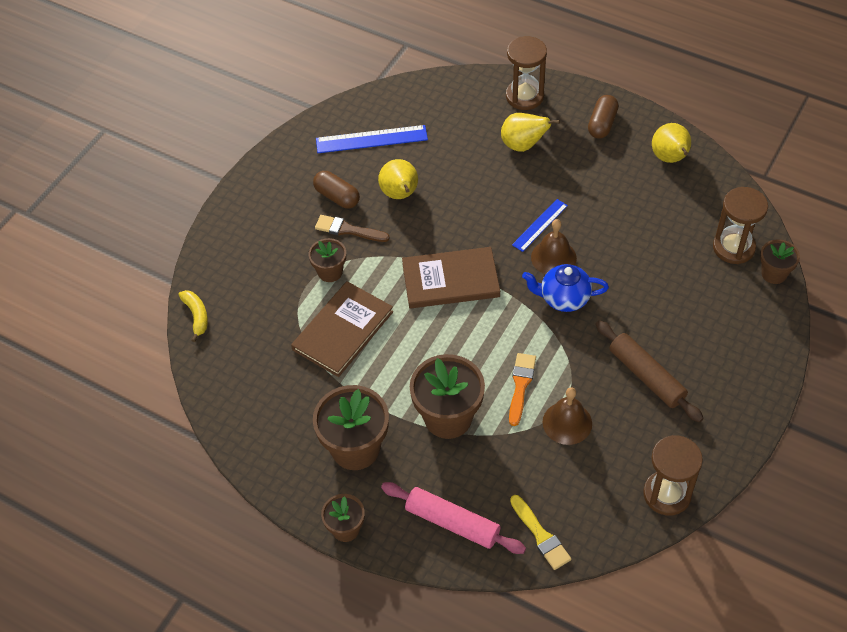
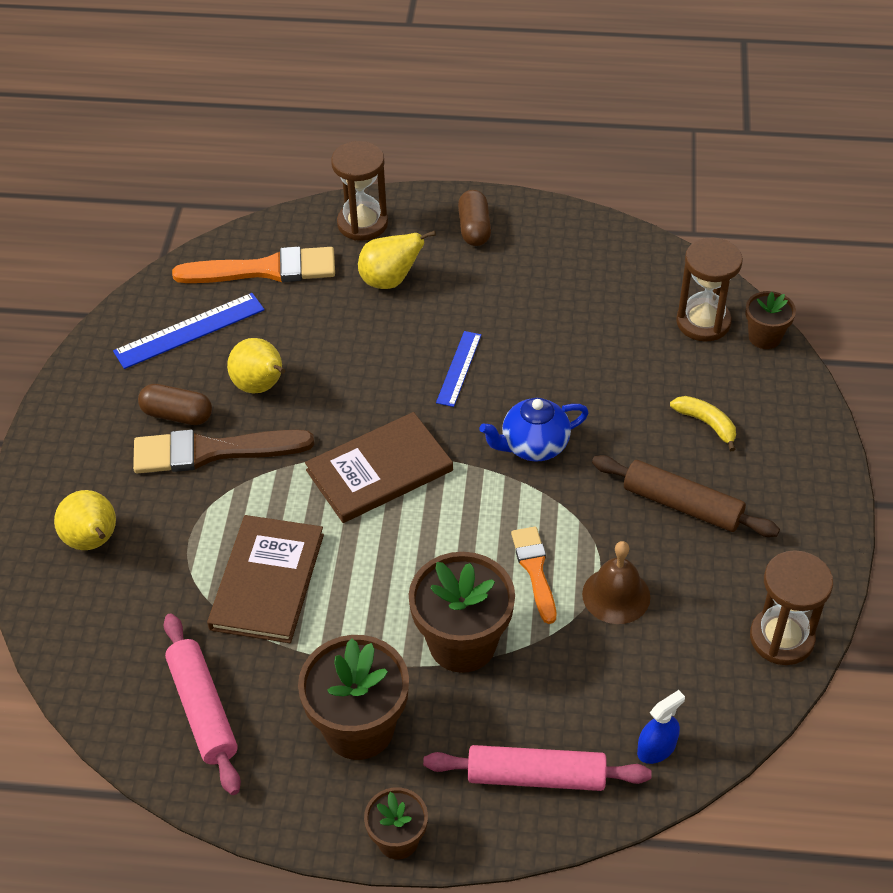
camera: 25 degrees left, 5 degrees down
yellow banana [178,290,208,342] -> yellow banana moved to [670,396,736,451]
brown flower pot [308,238,346,282] -> none
brown brush [315,215,390,242] -> brown brush [133,429,314,473], size x1.68
yellow brush [510,495,571,570] -> blue spray bottle [637,690,685,764]
brown bell [531,219,577,274] -> none
yellow pear [652,123,691,163] -> yellow pear moved to [54,490,116,550]
none -> pink rolling pin [164,613,241,795]
none -> orange brush [172,246,335,283]

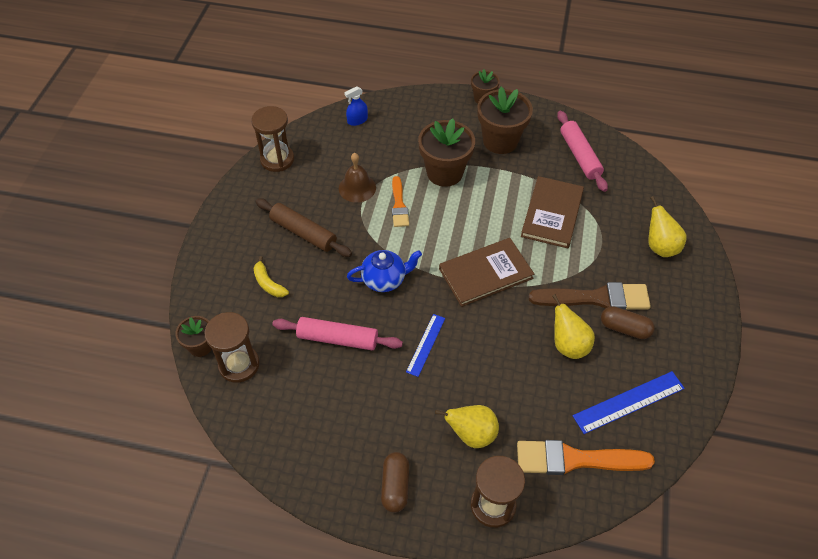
camera: 175 degrees left, 5 degrees up
pink rolling pin [423,745,652,791] -> pink rolling pin moved to [272,317,403,350]

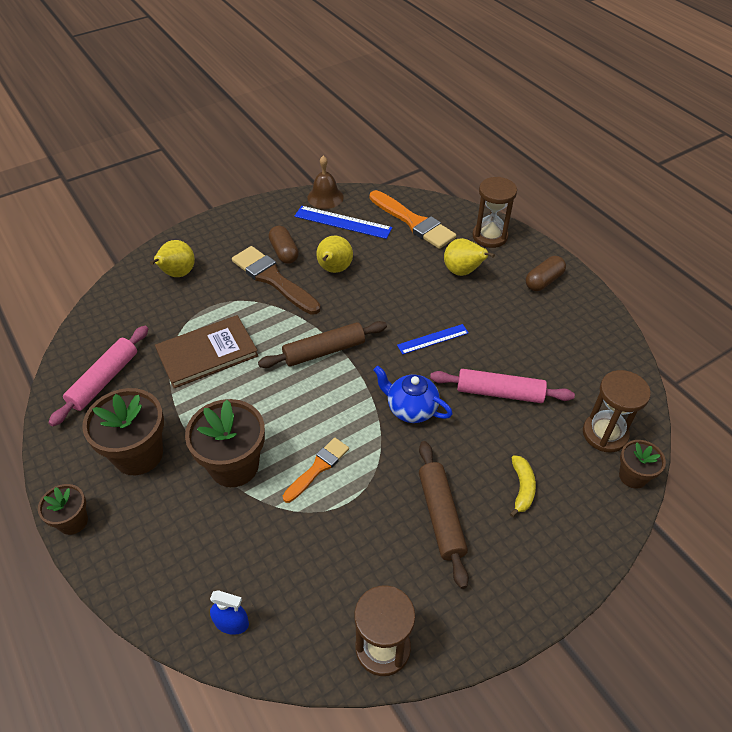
camera: 135 degrees left, 5 degrees down
pink rolling pin [272,317,403,350] -> pink rolling pin turned 45 degrees counterclockwise [430,369,575,403]
brown bell [339,153,376,203] -> brown bell moved to [307,156,344,209]
brown book [439,238,534,307] -> brown rolling pin [258,321,387,368]

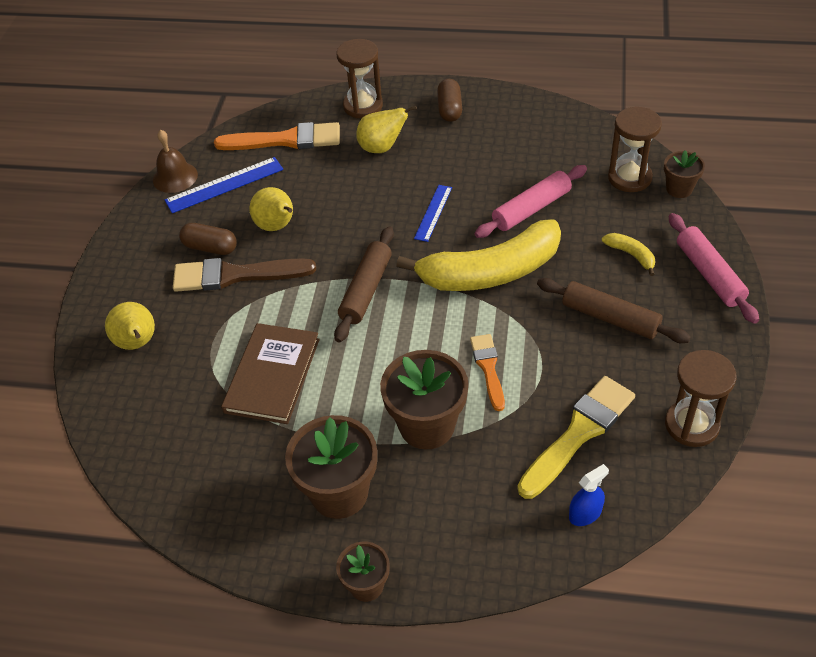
camera: 45 degrees left, 0 degrees up
pink rolling pin [48,326,148,426] -> pink rolling pin moved to [669,213,759,324]
blue teapot [373,366,453,423] -> yellow banana [396,219,561,291]
none -> yellow brush [517,376,635,499]

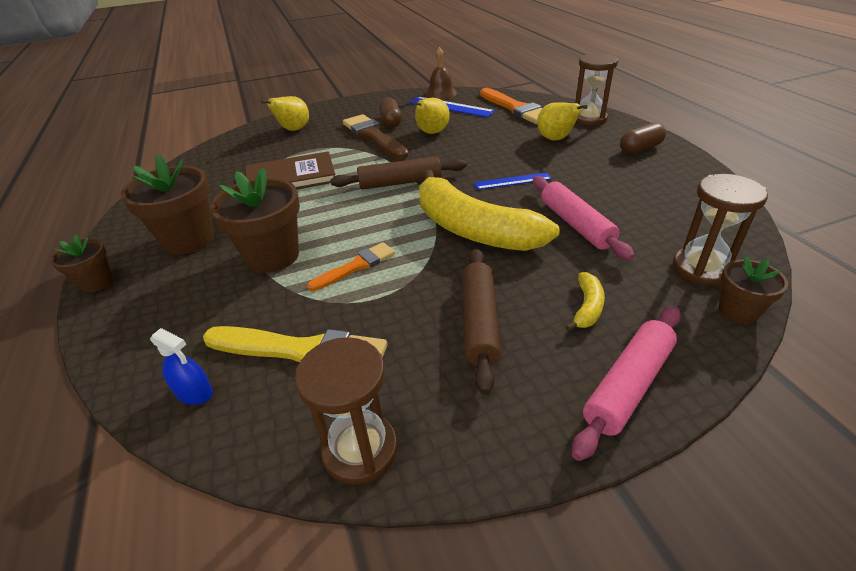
camera: 60 degrees right, 10 degrees down
pink rolling pin [475,165,587,238] -> pink rolling pin turned 45 degrees clockwise [533,176,635,260]

